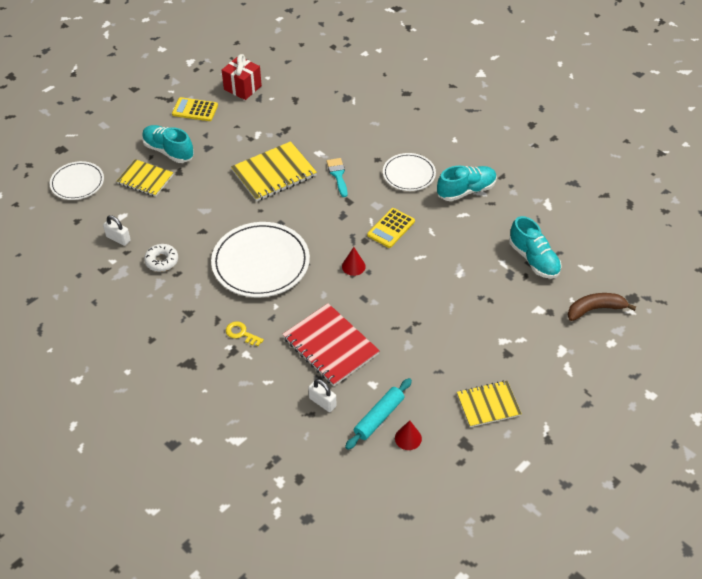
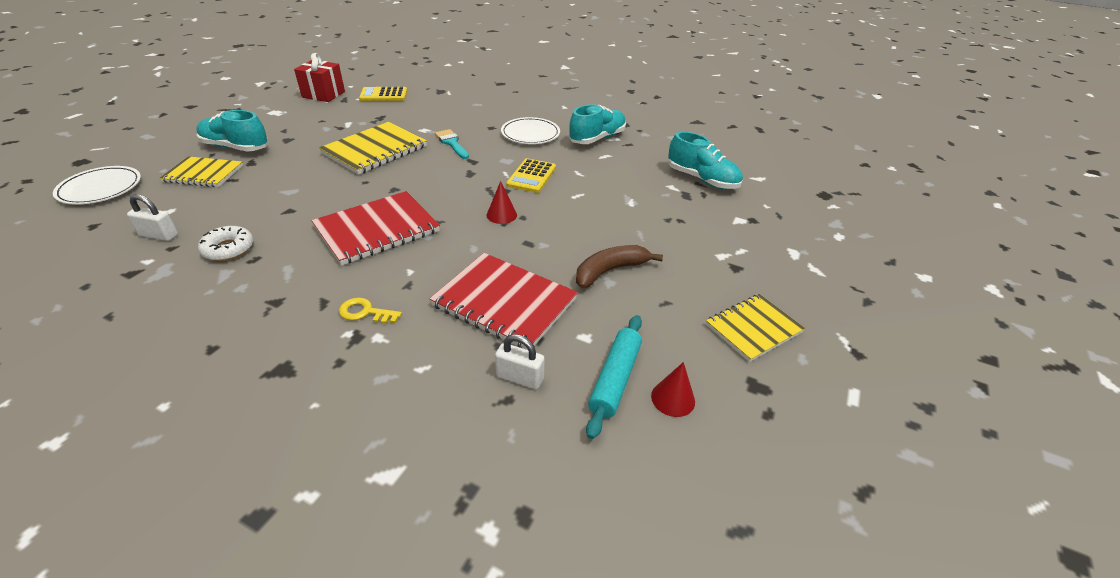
camera: 20 degrees left, 10 degrees down
yellow calculator [172,97,218,121] -> yellow calculator moved to [359,87,407,101]
white plate [211,222,310,297] -> red notebook [312,191,440,265]
brown banana [568,293,636,321] -> brown banana moved to [576,245,663,288]

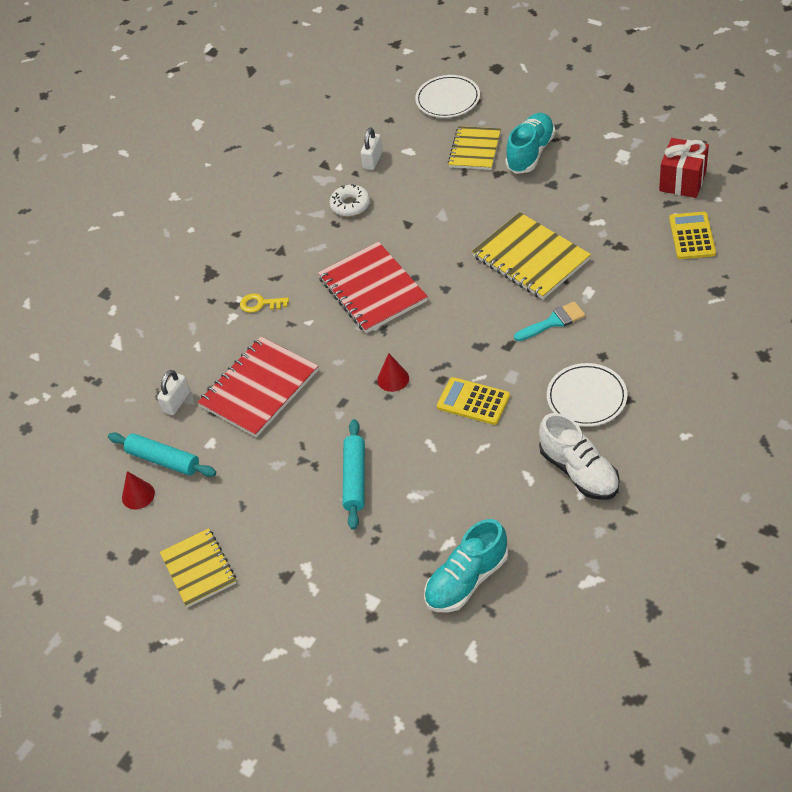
camera: 105 degrees right, 10 degrees up
yellow key [339,297,402,324] -> yellow key turned 105 degrees counterclockwise [240,293,289,313]
turquoise shoe [569,104,626,144] -> white shoe [539,413,620,500]
brown banana [576,245,663,288] -> none
none -> turquoise rolling pin [343,419,365,530]

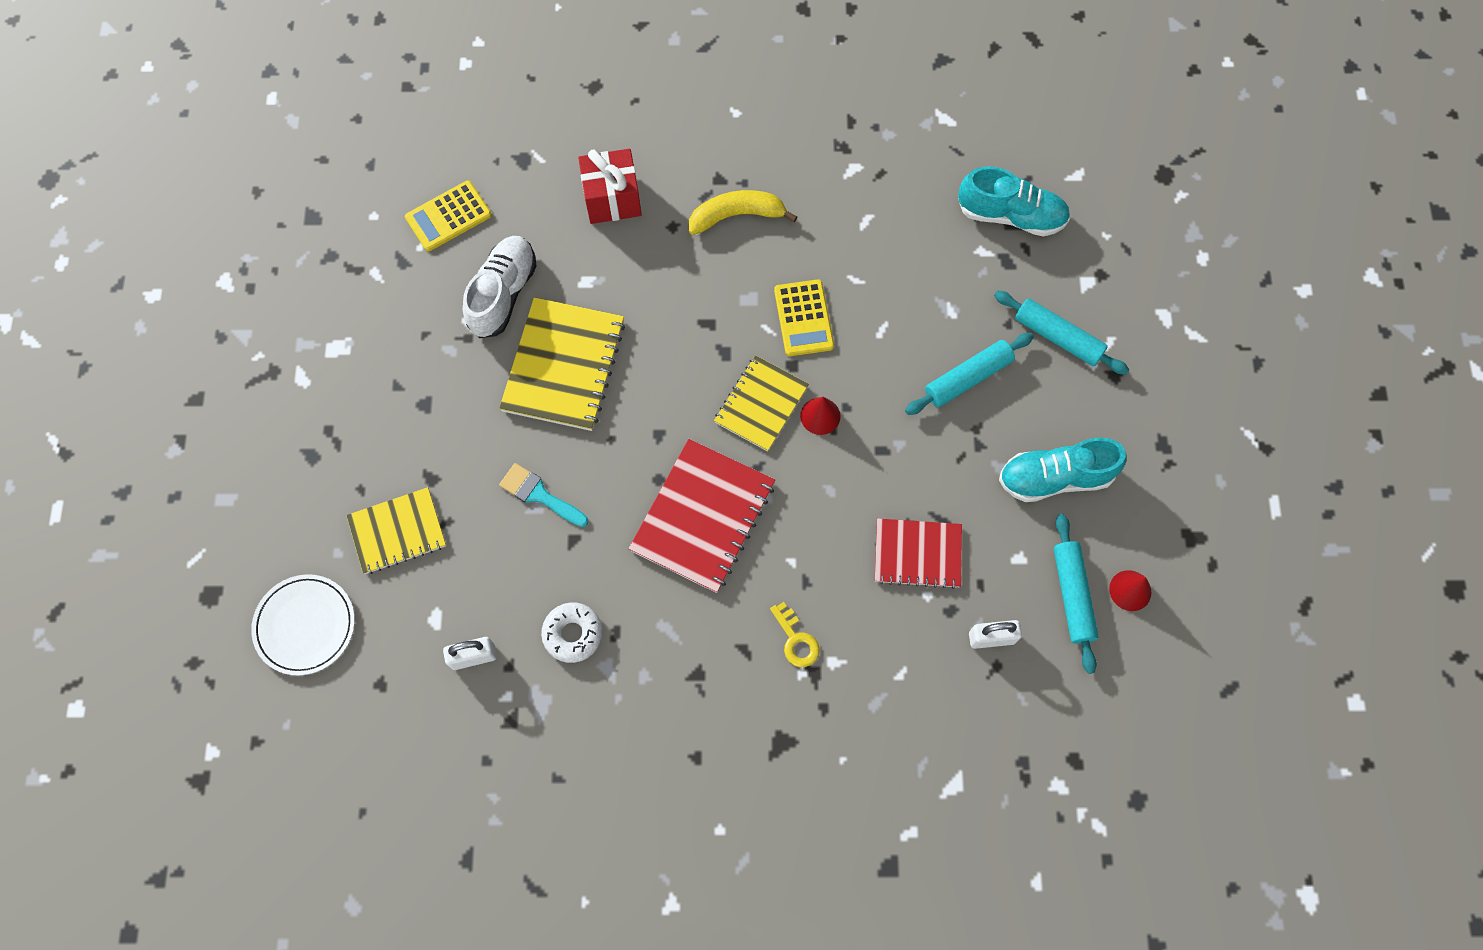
camera: 130 degrees left, 20 degrees up
yellow notebook [160,528,236,608] -> yellow notebook moved to [714,355,809,452]
red notebook [198,337,318,437] -> red notebook [875,518,962,589], size x0.65
turquoise shoe [505,113,555,174] -> turquoise shoe moved to [999,438,1126,502]
turquoise brush [514,301,585,341] -> turquoise brush moved to [499,463,588,527]
white shoe [539,413,620,500] -> white shoe moved to [463,236,537,338]
white plate [547,363,627,427] -> yellow banana [689,190,798,235]
red gift [659,138,709,198] -> red gift moved to [578,149,642,224]
none -> turquoise rolling pin [994,290,1129,375]

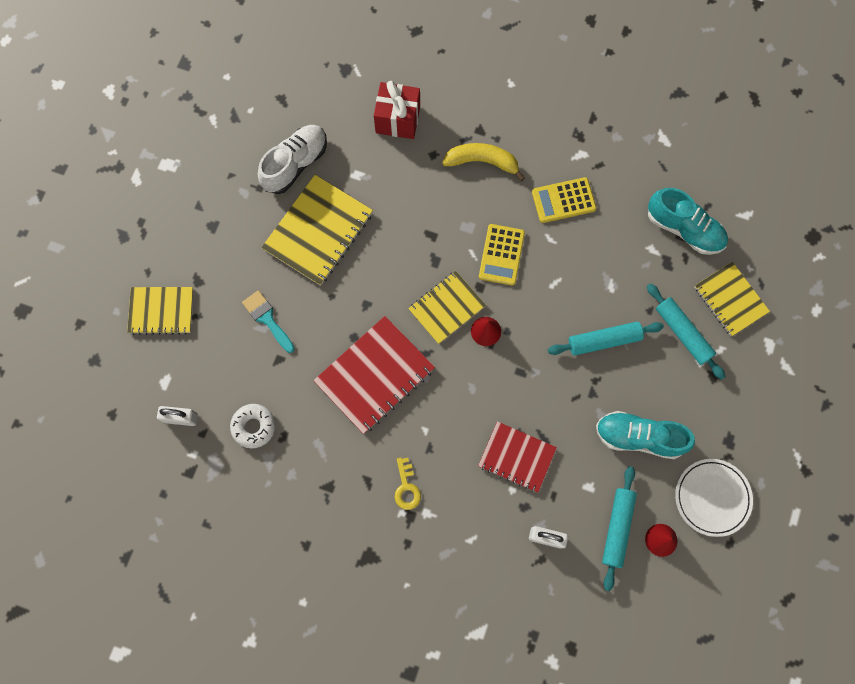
camera: 20 degrees right, 5 degrees up
white plate [251,574,355,676] -> white plate moved to [675,459,753,537]
yellow calculator [405,181,492,251] -> yellow calculator moved to [532,177,596,223]
none -> yellow notebook [695,262,770,336]

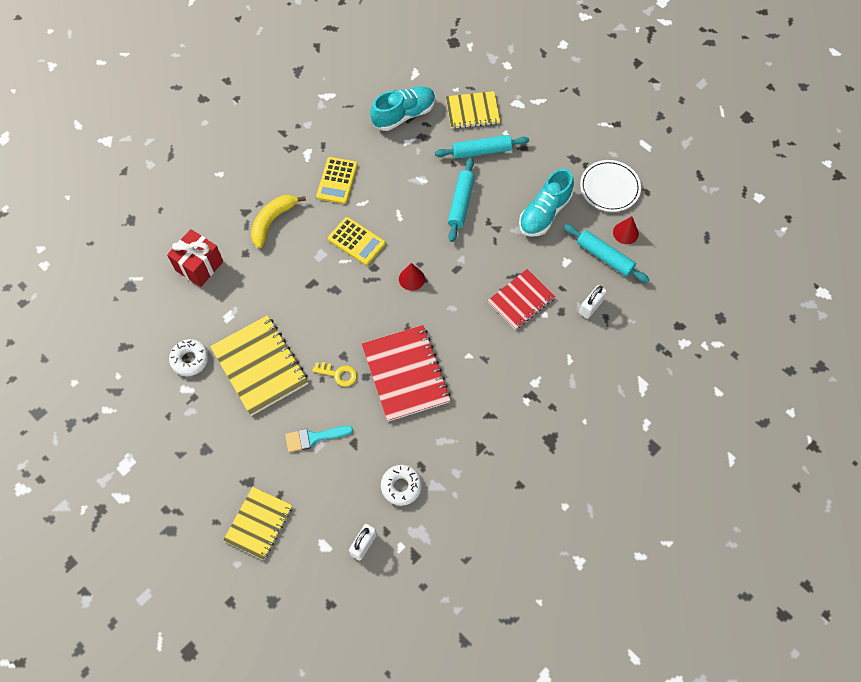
camera: 65 degrees left, 10 degrees down
white shoe [258,125,327,194] -> white donut [169,339,209,376]
yellow key [395,458,421,510] -> yellow key moved to [312,362,357,387]
yellow notebook [408,271,486,344] -> none

